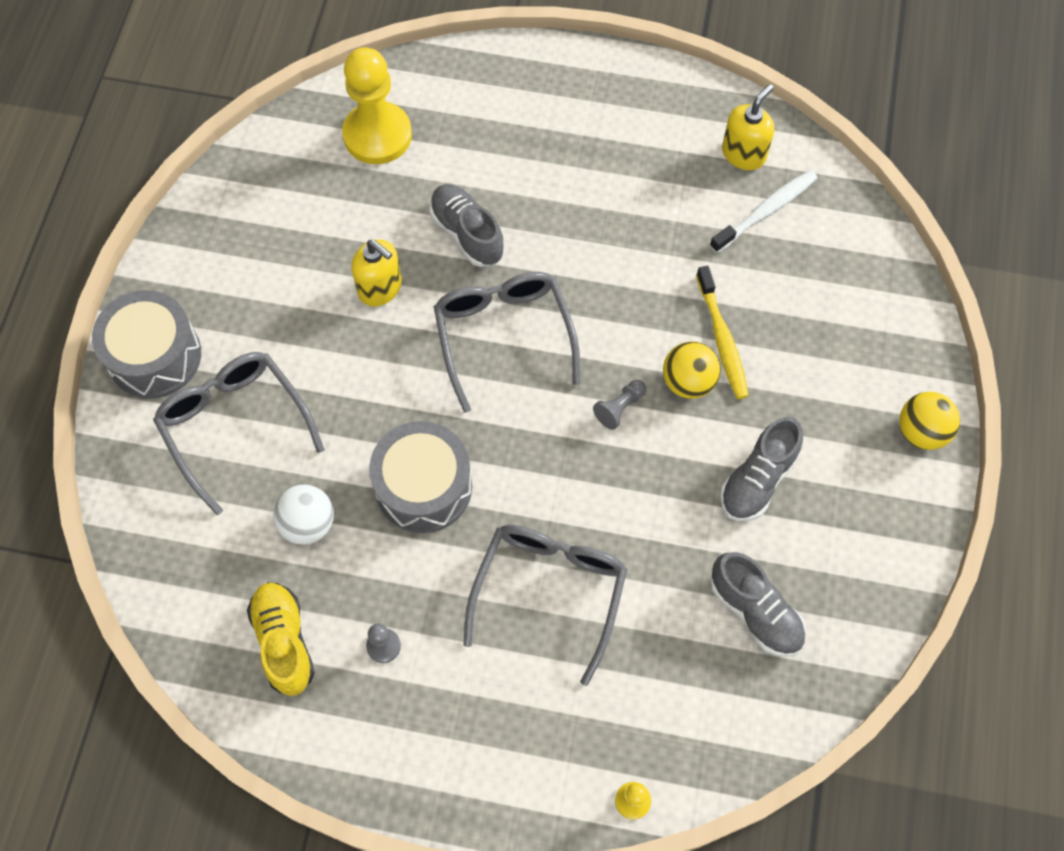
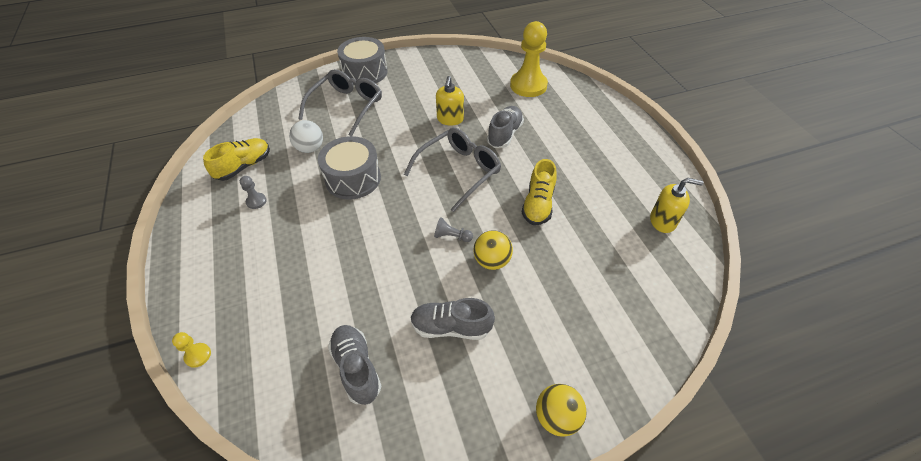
camera: 60 degrees right, 15 degrees down
grey glasses [464,525,627,686] -> none
yellow toothbrush [696,266,749,399] -> none
white toothbrush [710,170,817,253] -> none
grey shoe [711,552,806,657] -> grey shoe turned 135 degrees clockwise [328,325,381,405]
none -> yellow shoe [521,159,557,225]

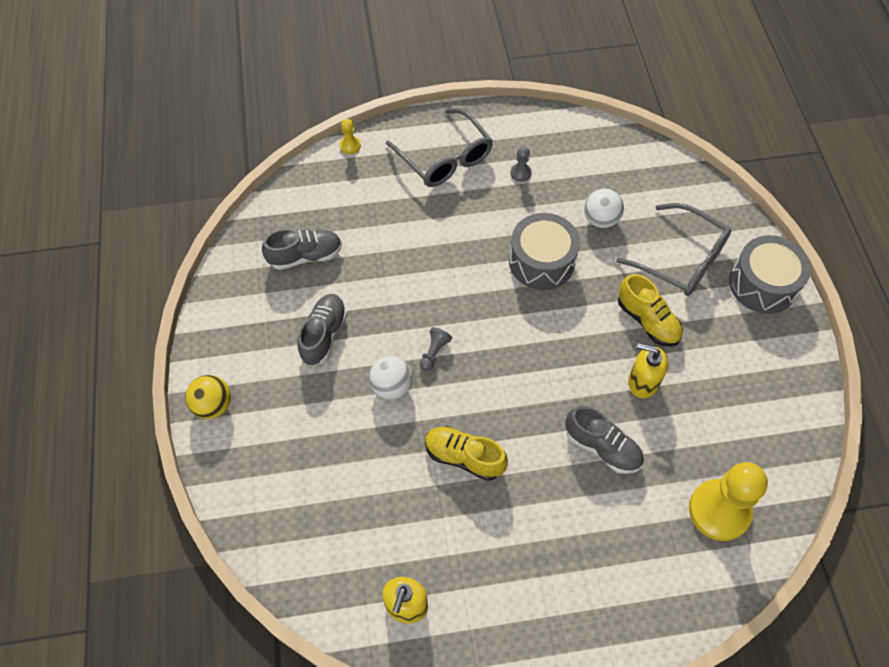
camera: 100 degrees right, 10 degrees up
yellow shoe [203,138,270,181] -> yellow shoe moved to [618,274,683,347]
grey glasses [404,128,501,212] -> grey glasses moved to [386,108,493,187]
yellow ball [473,231,513,270] -> white ball [369,356,413,400]

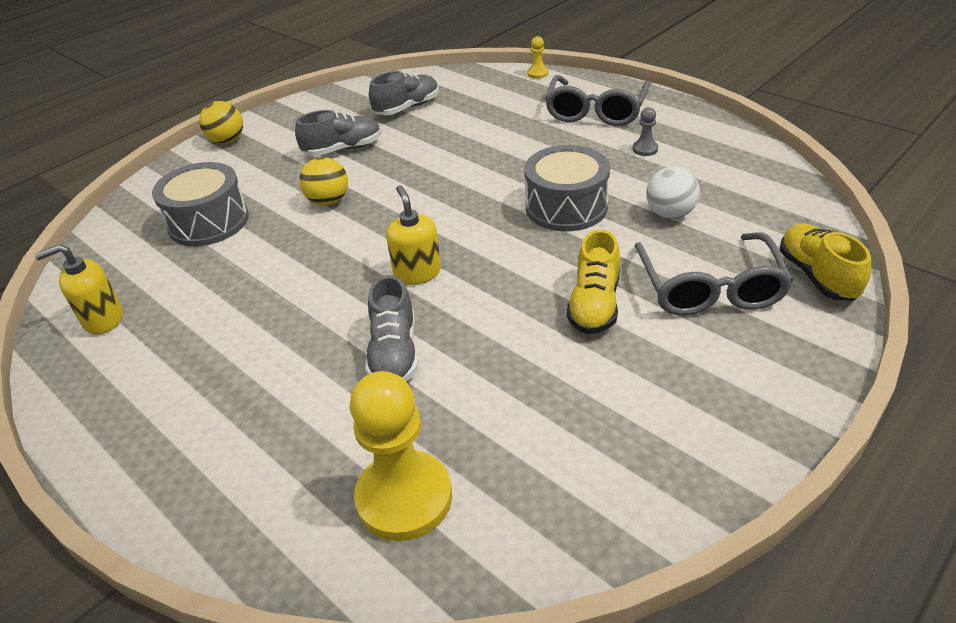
camera: 55 degrees right, 20 degrees down
grey shoe [262,229,342,270] -> grey shoe turned 75 degrees counterclockwise [369,71,439,115]
white ball [369,356,413,400] -> yellow ball [299,157,348,206]
grey pawn [420,327,452,371] -> none
yellow shoe [425,426,508,481] -> yellow shoe moved to [780,224,871,301]
yellow soap dispenser [628,343,668,398] -> yellow soap dispenser moved to [386,185,441,285]
grey drum [729,235,811,314] -> grey drum moved to [152,162,249,246]

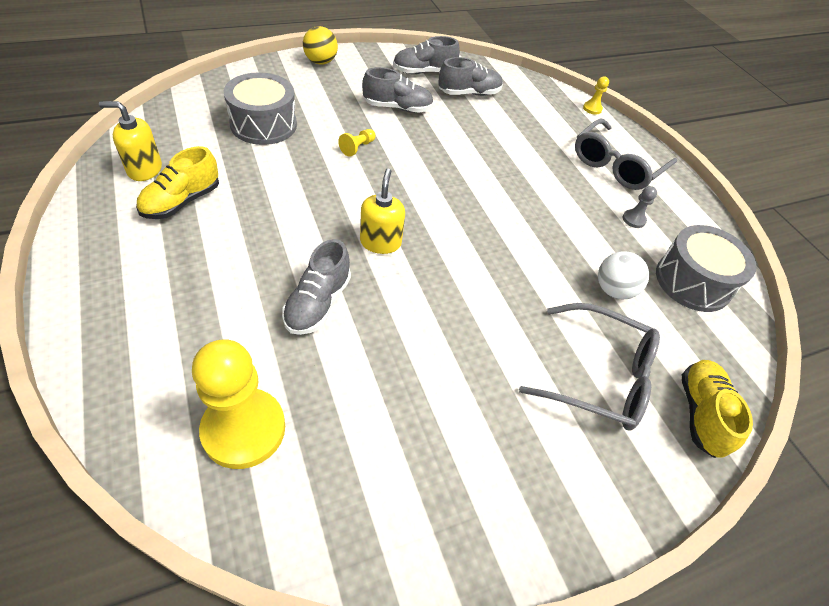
camera: 15 degrees right, 10 degrees up
yellow ball [299,157,348,206] -> yellow pawn [338,129,375,157]
grey drum [524,145,610,232] -> grey drum moved to [656,225,757,312]
yellow shoe [567,229,620,334] -> yellow shoe moved to [136,146,219,219]
grey glasses [634,232,793,315] -> grey glasses turned 90 degrees counterclockwise [519,303,660,431]
none -> grey shoe [393,36,460,74]

